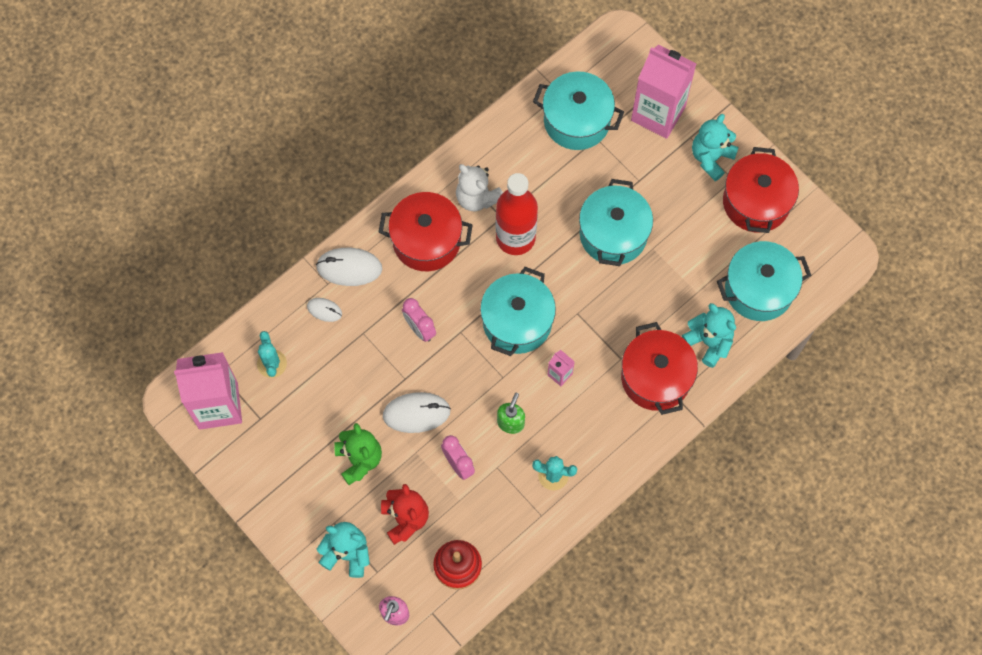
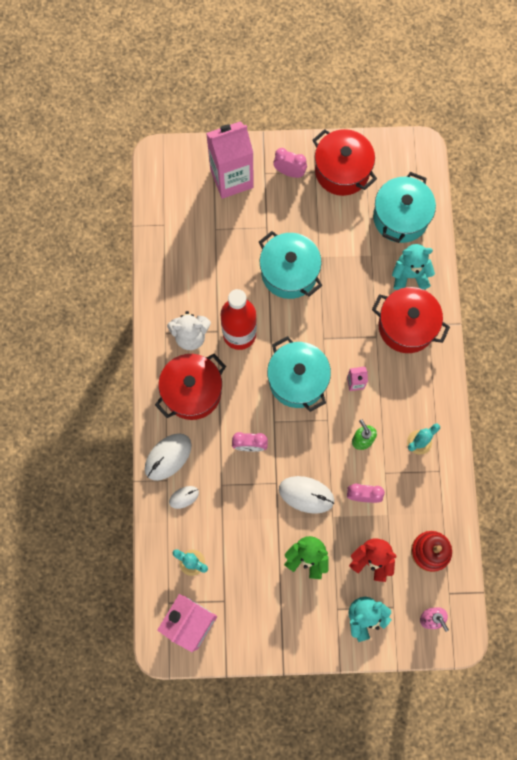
camera: 50 degrees left, 5 degrees up
white mouse [383,392,451,433] -> white mouse turned 75 degrees clockwise [279,476,335,514]
turquoise pot [533,72,624,150] -> none
turquoise teddy bear [692,114,739,181] -> pink clock [273,148,307,178]

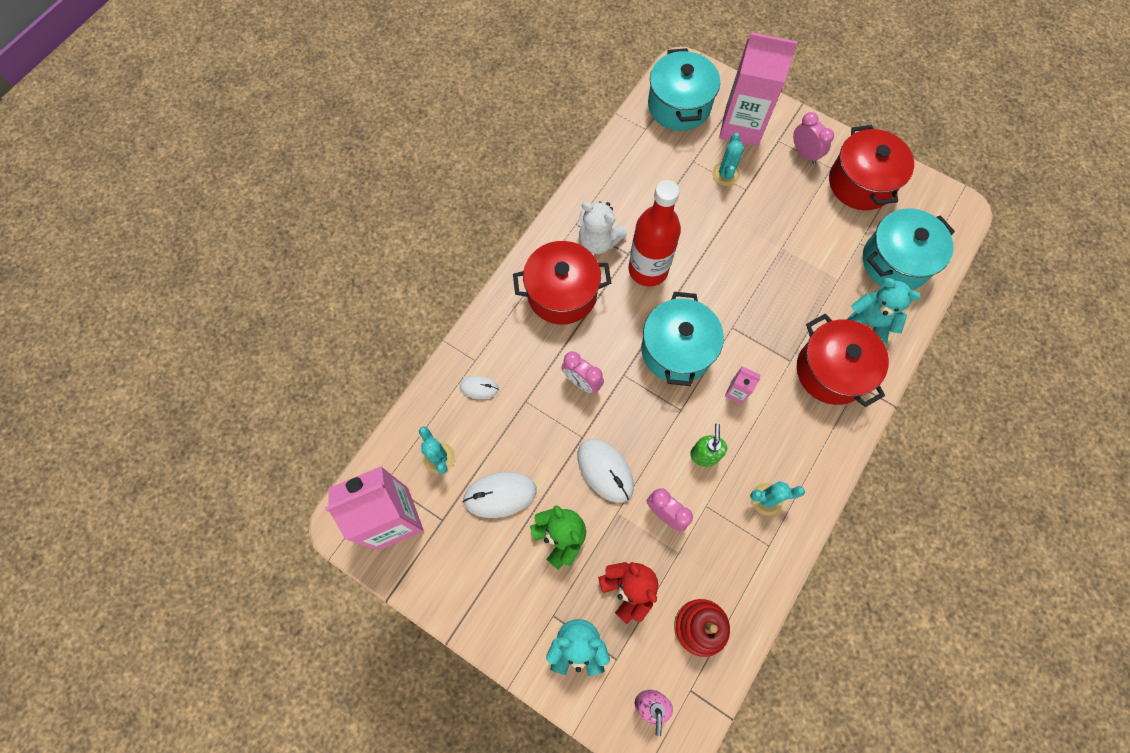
camera: 35 degrees right, 5 degrees down
white mouse [145,433,192,481] -> white mouse moved to [463,472,537,518]
turquoise pot [259,231,323,299] -> turquoise pot moved to [648,48,720,131]
none -> turquoise cactus [712,133,744,186]

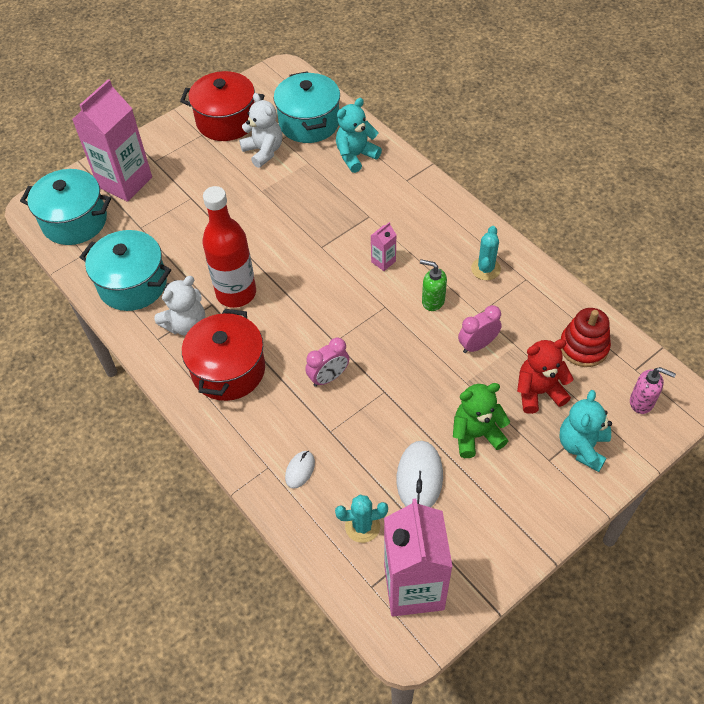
camera: 70 degrees left, 15 degrees down
white mouse [577,439,634,503] -> none
turquoise pot [641,292,724,386] -> turquoise pot moved to [80,230,171,311]
turquoise cactus [712,133,744,186] -> none
pink clock [793,112,834,164] -> none
red pot [797,314,889,407] -> none
none -> white teddy bear [239,93,282,168]

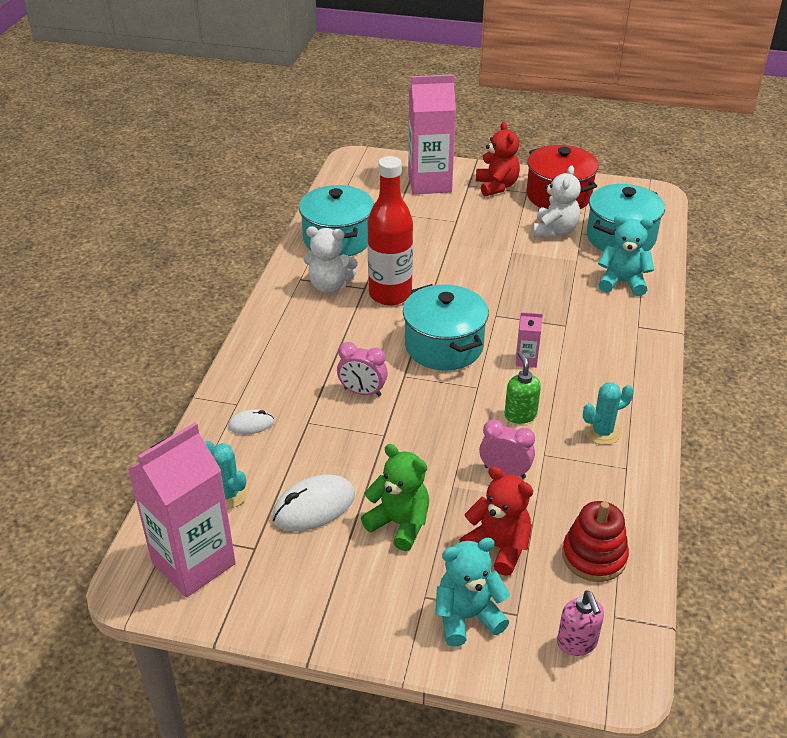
camera: 50 degrees right, 15 degrees down
turquoise pot [20,169,111,245] -> turquoise pot moved to [403,284,489,371]
red pot [182,309,265,401] -> none
none -> red teddy bear [476,122,520,196]

